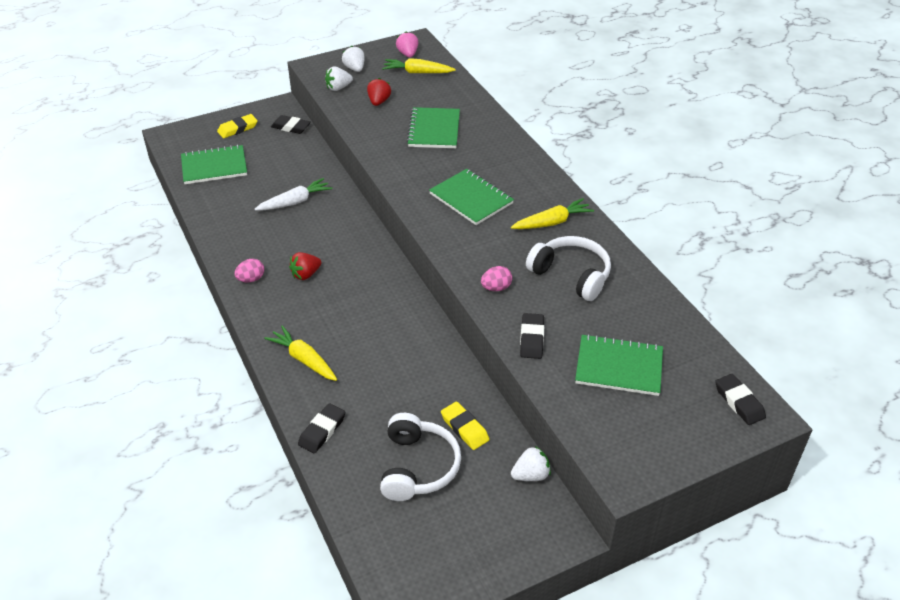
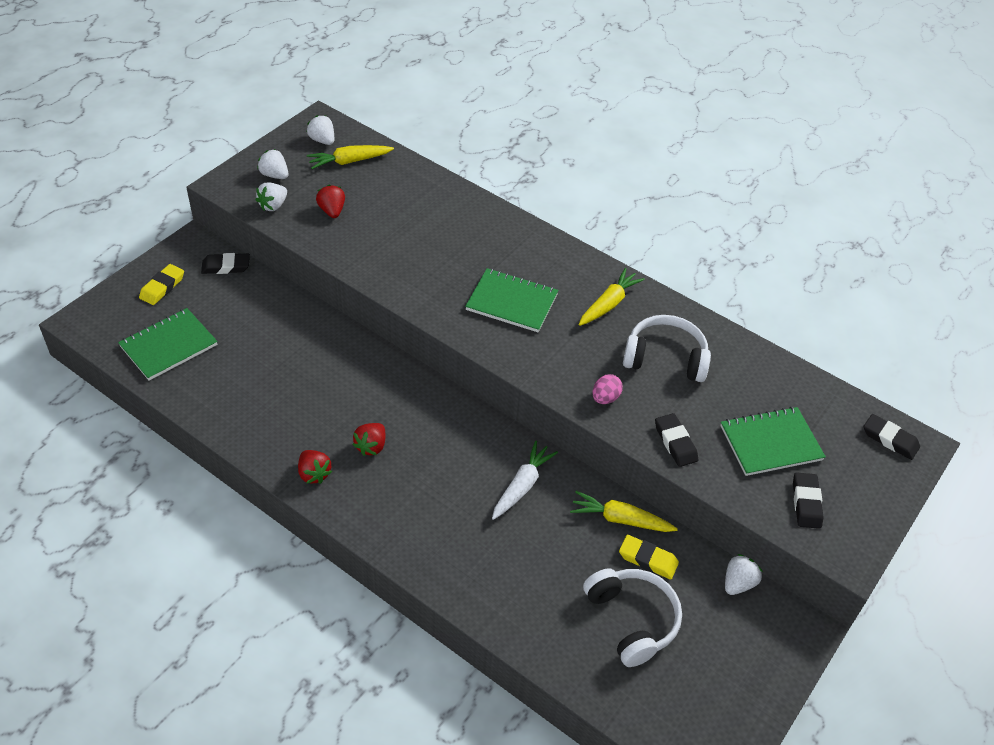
camera: 30 degrees left, 5 degrees up
pink egg [234,258,264,282] -> red strawberry [298,450,332,484]
white carrot [254,178,332,210] -> white carrot moved to [492,441,558,520]
yellow carrot [264,325,337,381] -> yellow carrot moved to [570,491,678,532]
black eraser [298,403,345,453] -> black eraser moved to [793,472,824,529]
pink strawberry [396,31,418,57] -> white strawberry [307,115,334,145]
green notebook [406,107,460,148] -> none

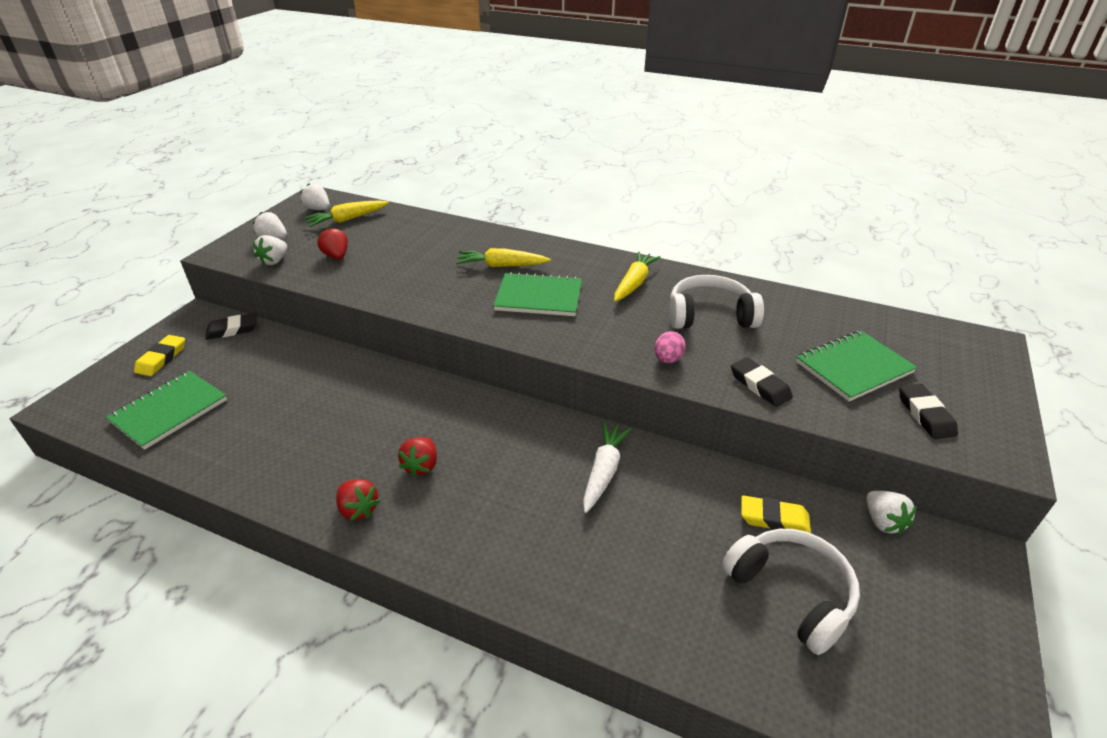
camera: 10 degrees left, 10 degrees down
yellow carrot [570,491,678,532] -> yellow carrot moved to [456,248,551,267]
white strawberry [725,554,763,595] -> white strawberry turned 135 degrees clockwise [866,491,917,535]
black eraser [864,414,920,460] -> none

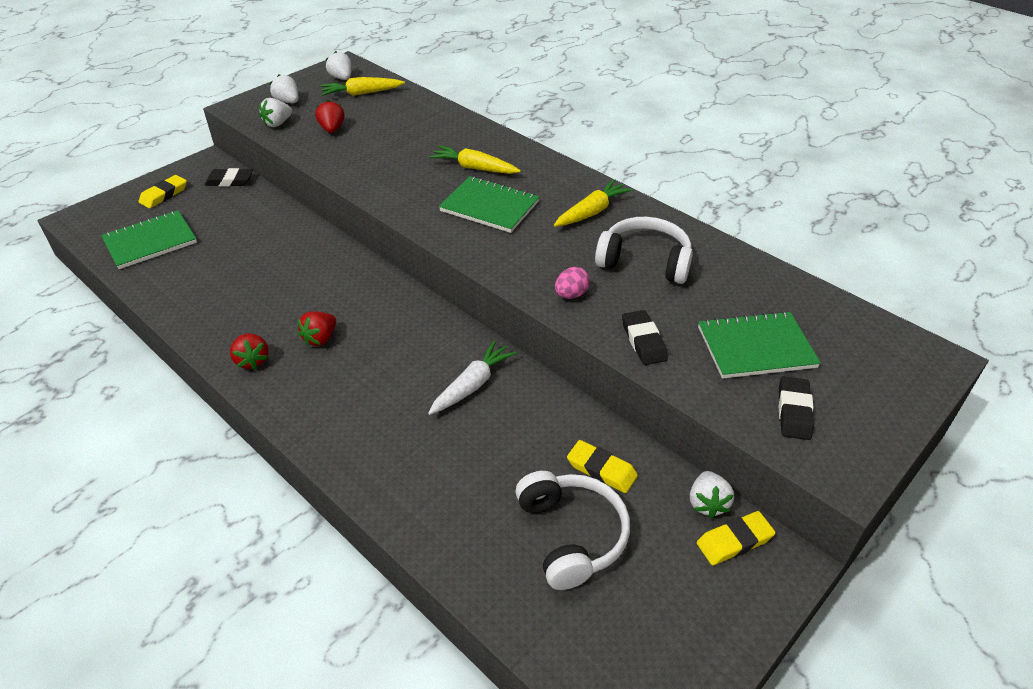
camera: 20 degrees right, 5 degrees up
none -> yellow eraser [697,511,776,565]

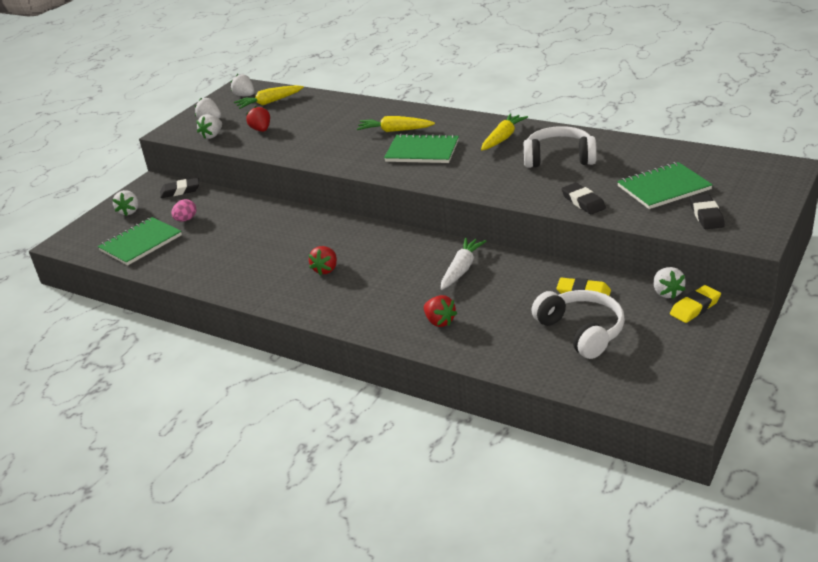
camera: 10 degrees left, 10 degrees down
yellow eraser [139,175,187,208] -> white strawberry [112,190,138,216]
red strawberry [230,333,269,370] -> red strawberry moved to [424,295,457,327]
pink egg [555,267,590,299] -> pink egg moved to [171,199,196,222]

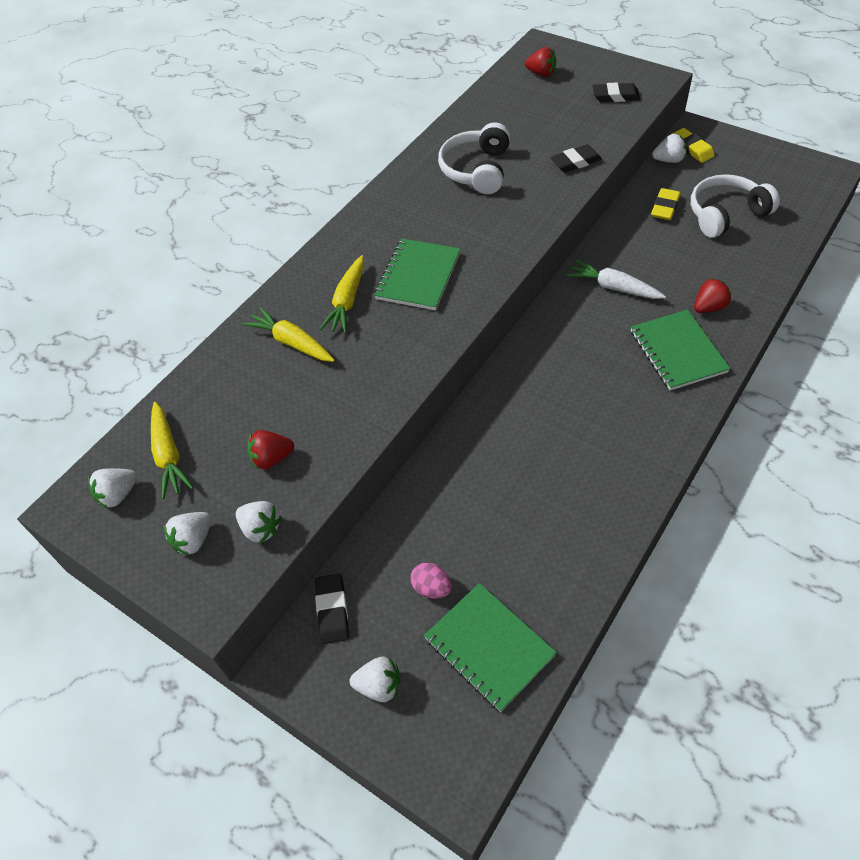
camera: 85 degrees left, 20 degrees up
red strawberry [309,246,337,275] -> red strawberry moved to [525,47,556,77]
yellow carrot [481,114,528,151] -> yellow carrot moved to [242,307,335,362]
green notebook [617,162,713,209] -> green notebook moved to [631,310,730,390]

